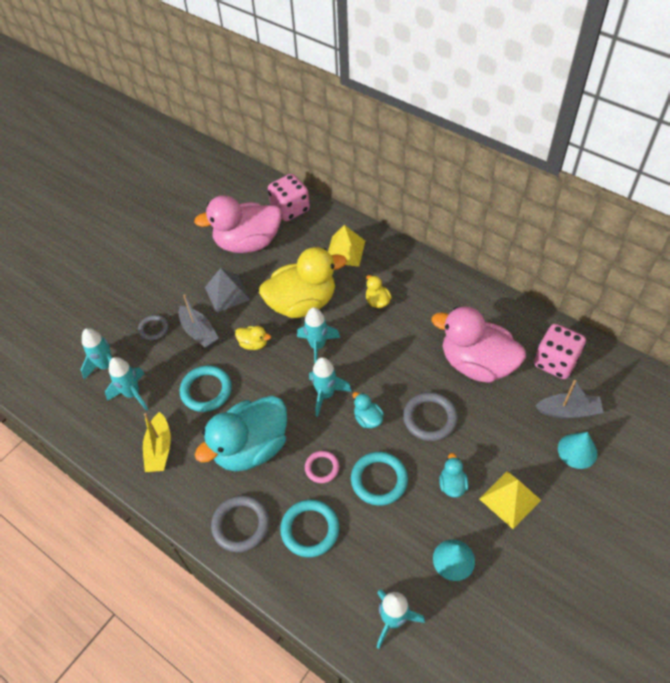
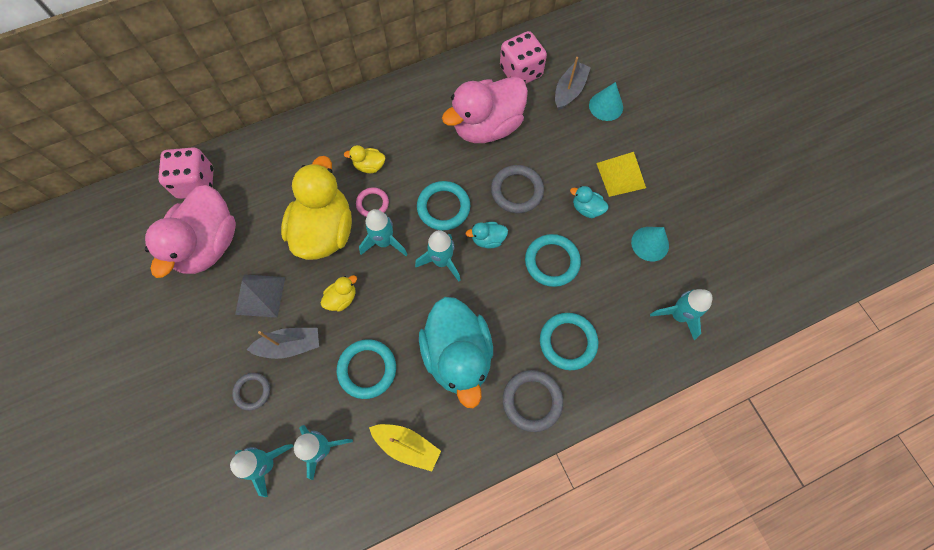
camera: 65 degrees left, 15 degrees up
pink ring [305,451,339,483] -> pink ring moved to [356,187,389,217]
yellow pyramid [328,225,365,267] -> none
none -> turquoise ring [417,181,470,230]

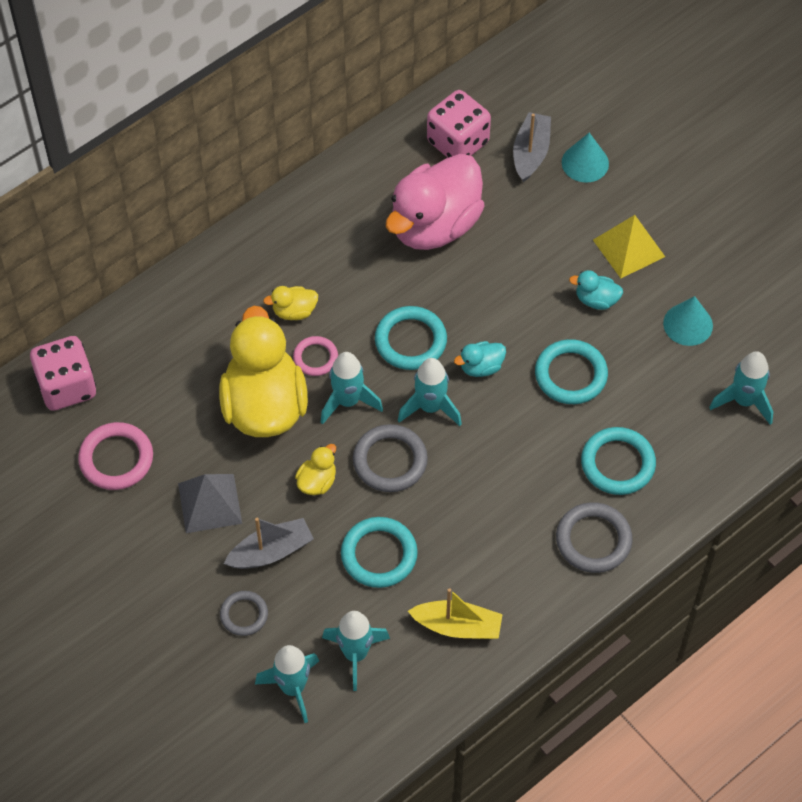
camera: 15 degrees left, 10 degrees down
pink duck [145,185,236,278] -> pink ring [78,422,153,490]
turquoise duck [419,297,493,408] -> none
grey ring [491,165,544,213] -> grey ring moved to [353,424,428,492]

